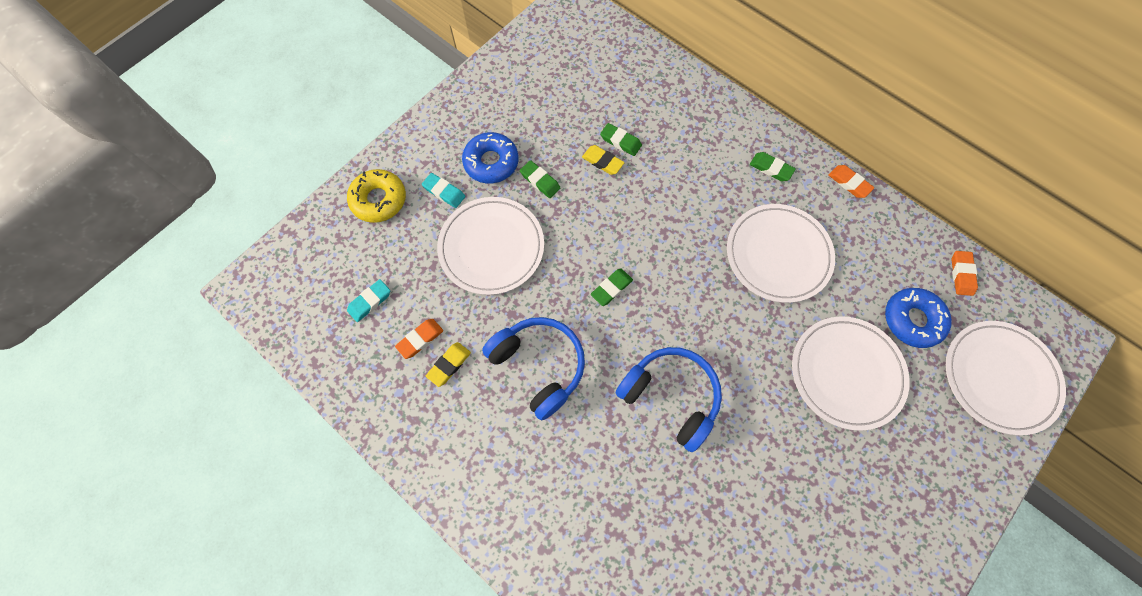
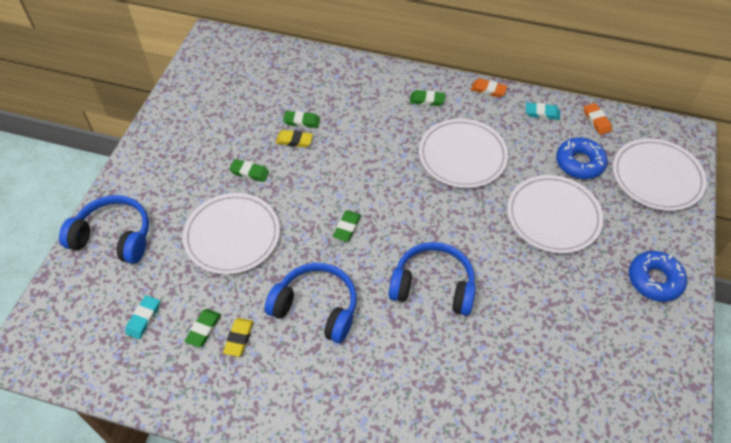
camera: 25 degrees left, 15 degrees down
yellow donut [347,169,406,223] -> blue headphones [59,195,149,264]
orange eraser [395,319,443,359] -> green eraser [185,309,221,347]
turquoise eraser [422,173,465,208] -> turquoise eraser moved to [526,103,560,120]
blue donut [462,132,519,183] -> blue donut moved to [629,251,687,302]

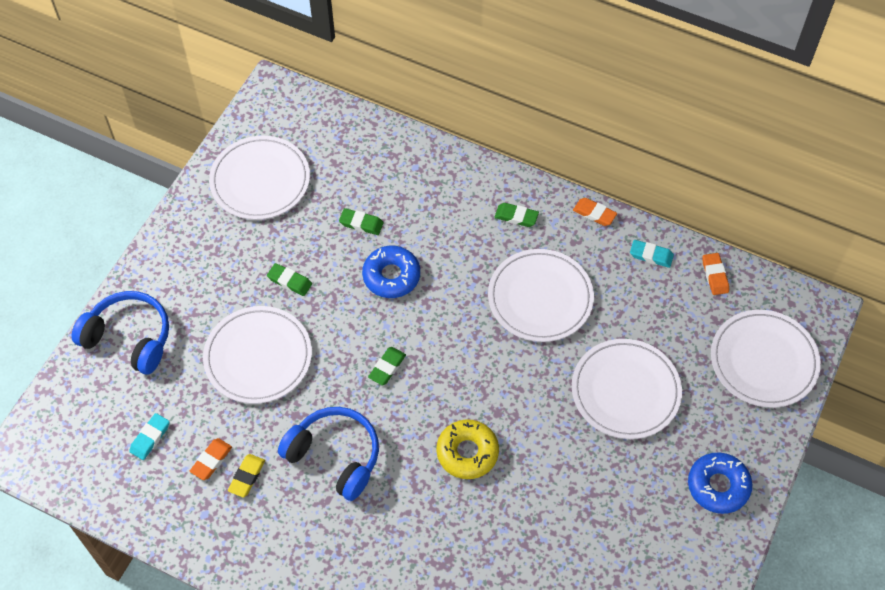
camera: 10 degrees right, 5 degrees up
green eraser [185,309,221,347] -> orange eraser [190,438,232,480]
yellow eraser [276,130,313,148] -> none
blue headphones [388,242,476,316] -> yellow donut [436,419,499,479]
blue donut [556,137,608,179] -> blue donut moved to [362,246,420,298]
none -> white plate [209,136,310,220]

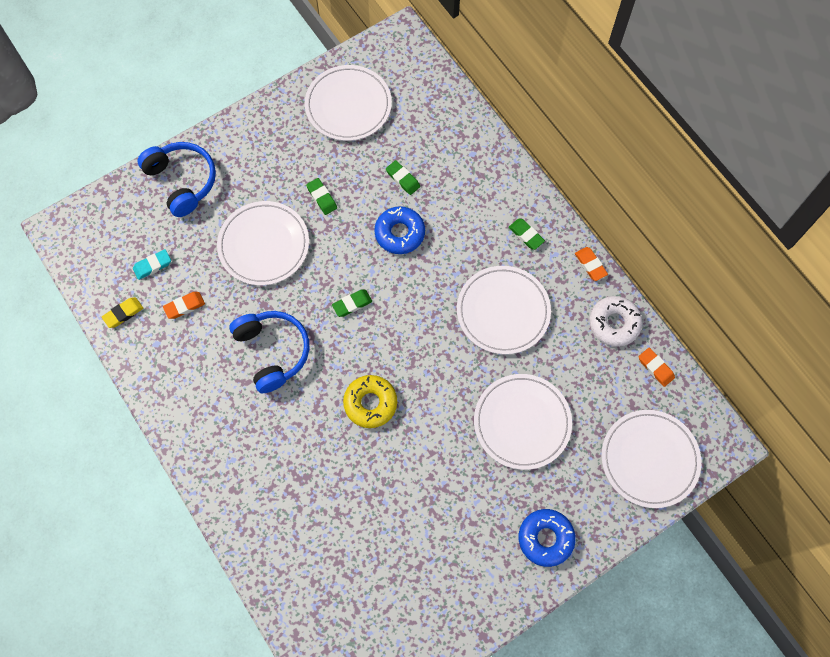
camera: 30 degrees right, 10 degrees up
yellow eraser [228,454,265,497] -> yellow eraser moved to [102,297,143,328]
turquoise eraser [630,240,674,268] -> white donut [589,296,643,347]
orange eraser [703,253,729,295] -> orange eraser turned 60 degrees counterclockwise [639,348,675,387]

